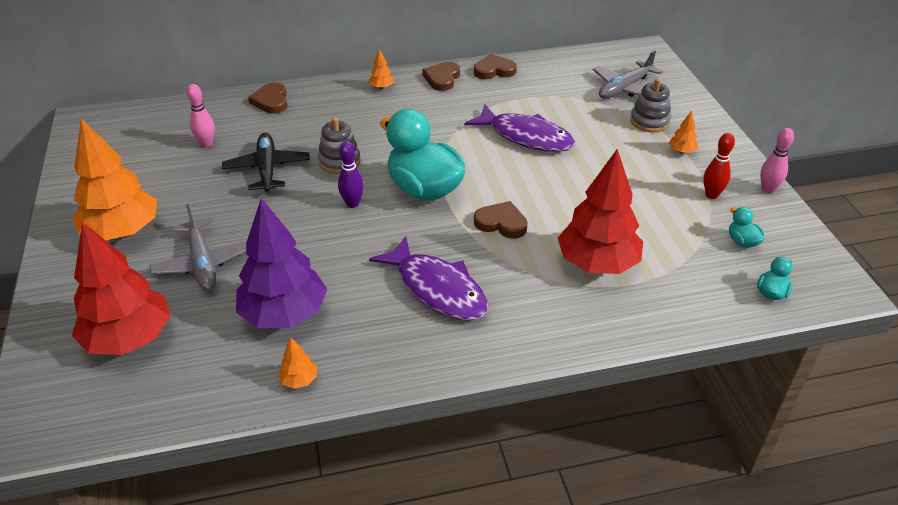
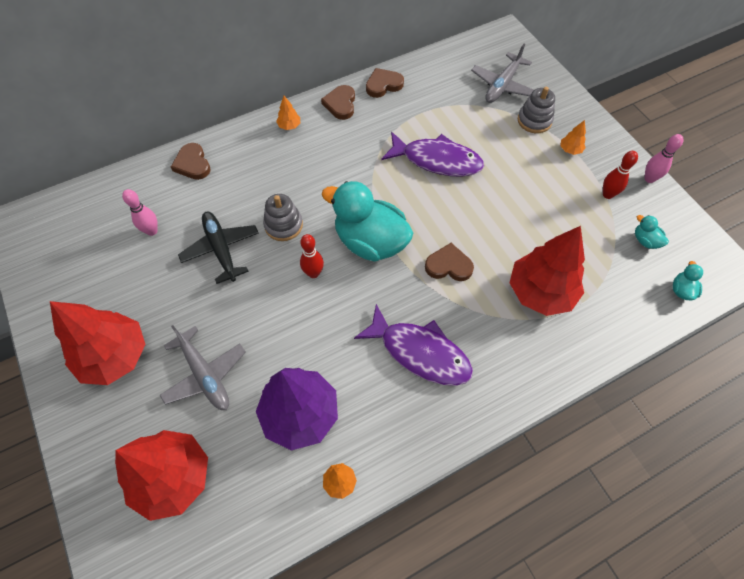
camera: 15 degrees left, 20 degrees up
orange tree [72,118,157,240] -> red tree [50,301,146,385]
purple bowling pin [338,141,364,208] -> red bowling pin [300,234,324,278]

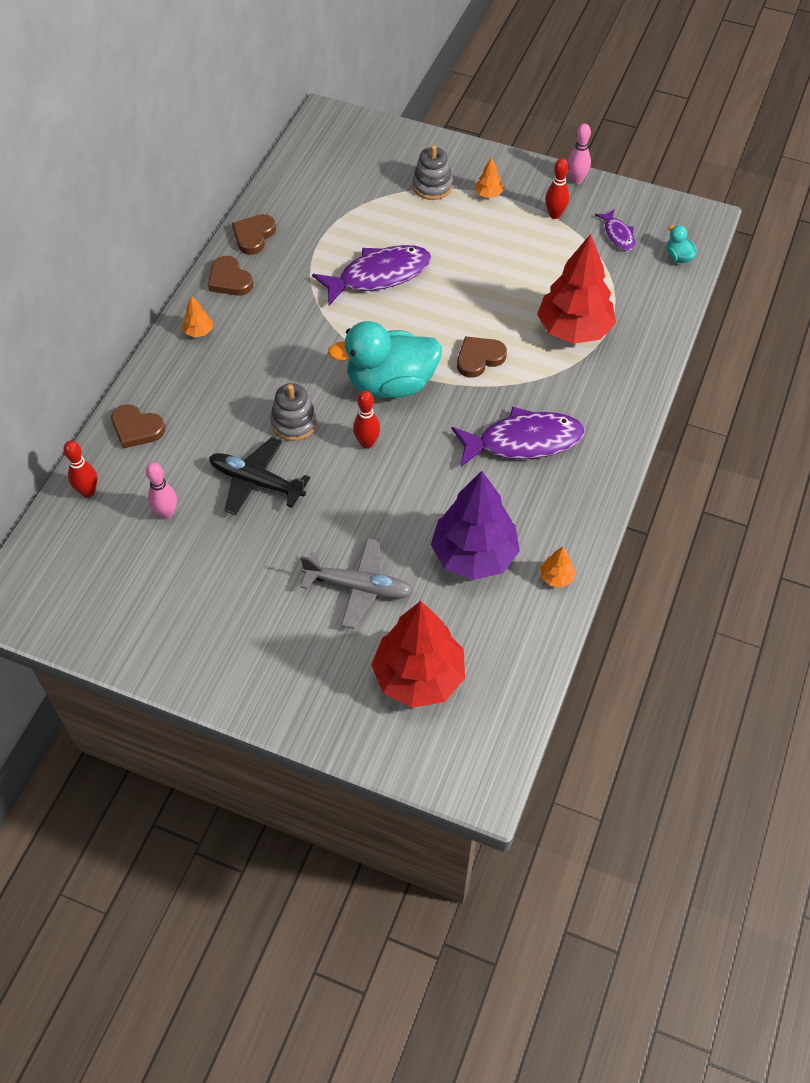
camera: 40 degrees left, 5 degrees down
red tree [50,301,146,385] -> none
grey plane [471,44,534,103] -> none
turquoise duck [635,215,669,249] -> purple fish [595,209,635,251]
none -> red bowling pin [63,440,97,498]

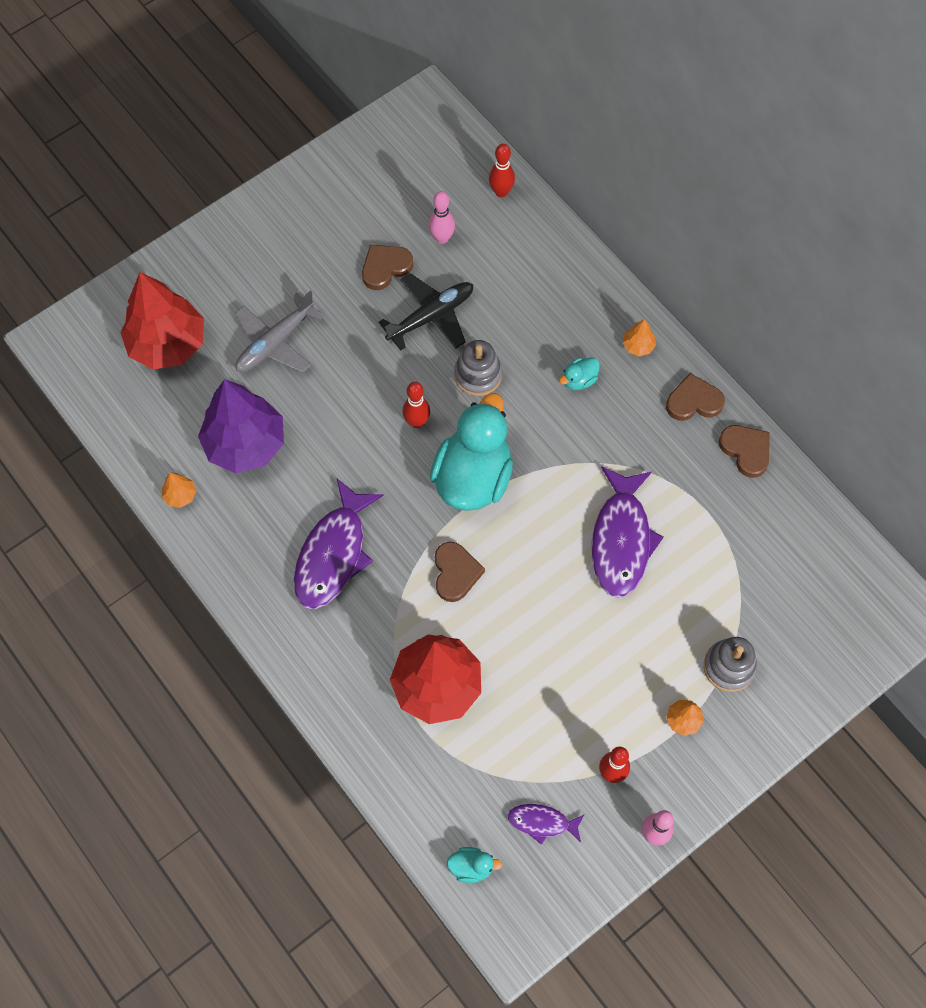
camera: 120 degrees right, 10 degrees up
brown heart [111,404,165,449] -> brown heart moved to [362,245,413,290]
none -> turquoise duck [559,357,600,390]

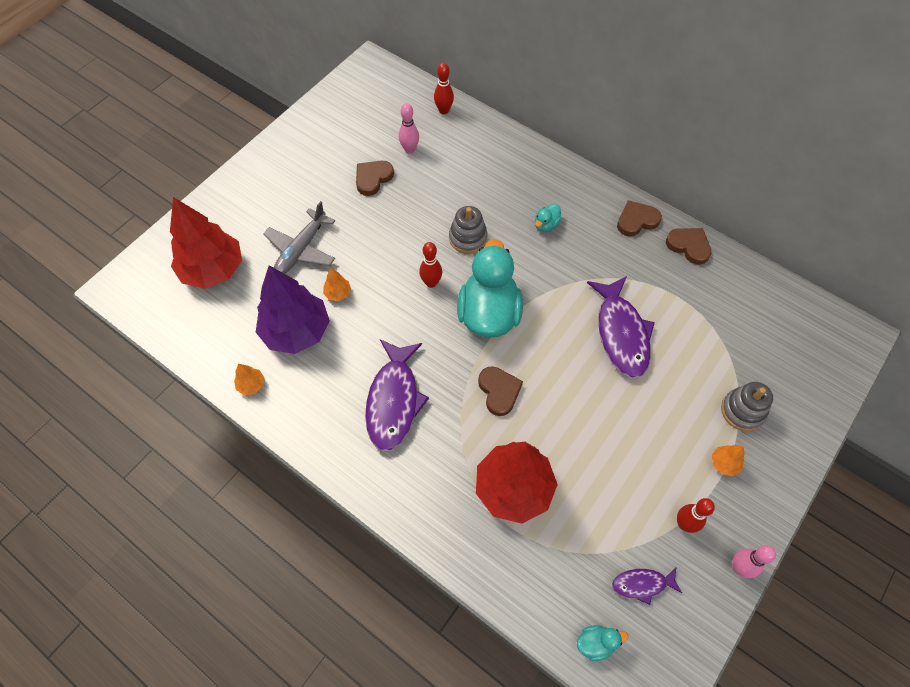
camera: 15 degrees left, 5 degrees down
black plane [379,273,473,351] -> none
orange tree [623,319,656,356] -> orange tree moved to [323,268,351,301]

